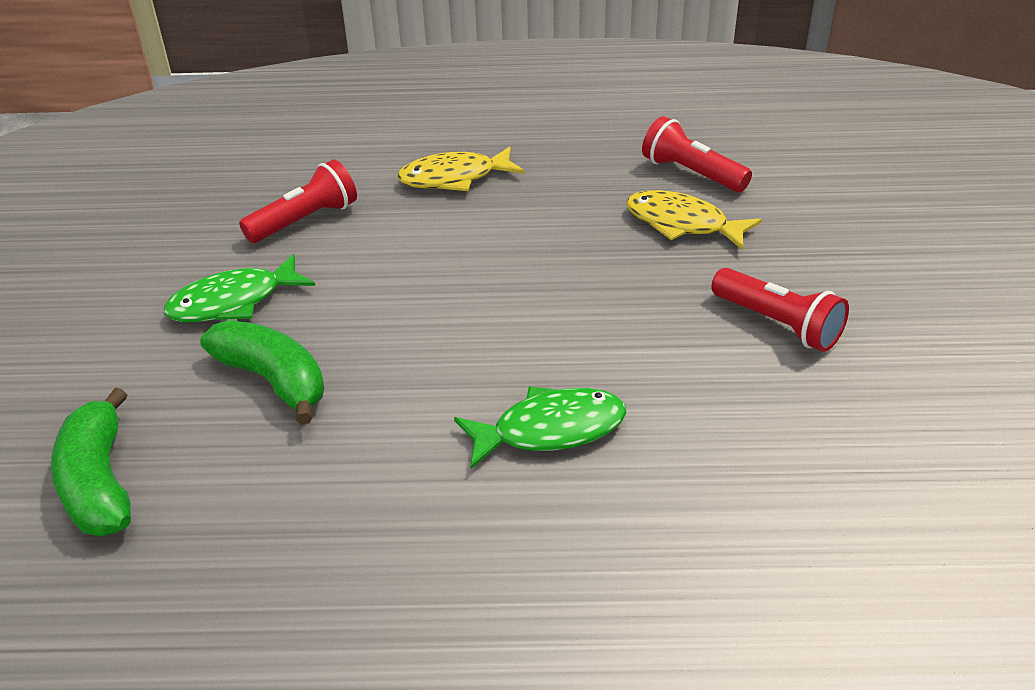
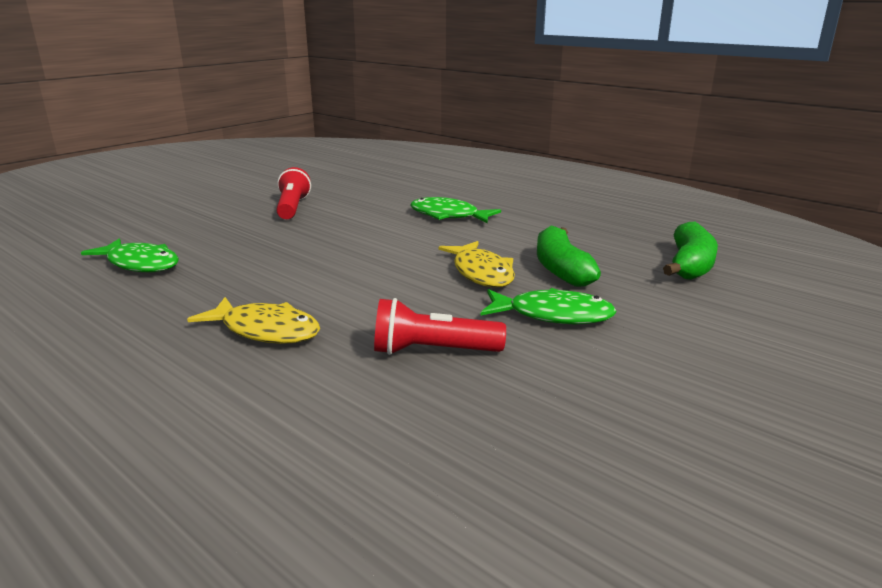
camera: 140 degrees left, 15 degrees down
yellow fish [626,190,762,250] -> yellow fish moved to [439,241,515,287]
red flashlight [642,116,752,192] -> green fish [81,238,179,272]

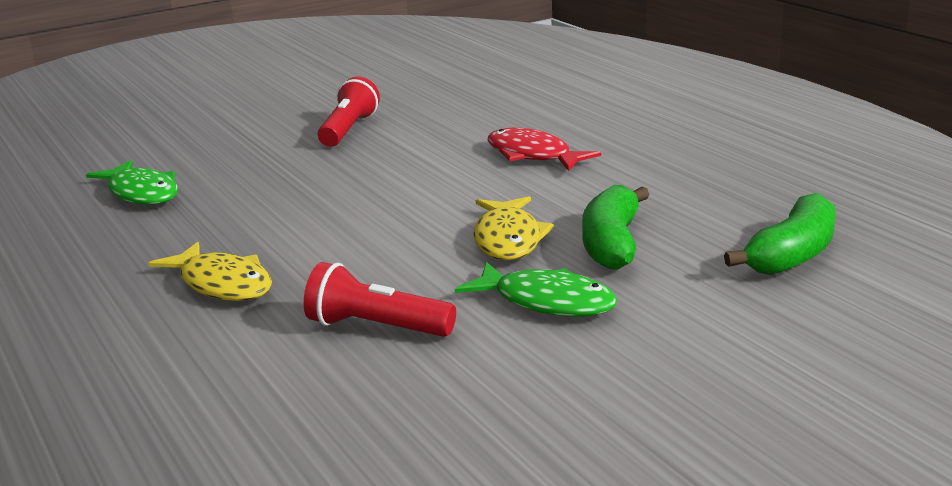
camera: 20 degrees right, 0 degrees up
green fish [410,197,501,223] -> red fish [488,128,601,171]

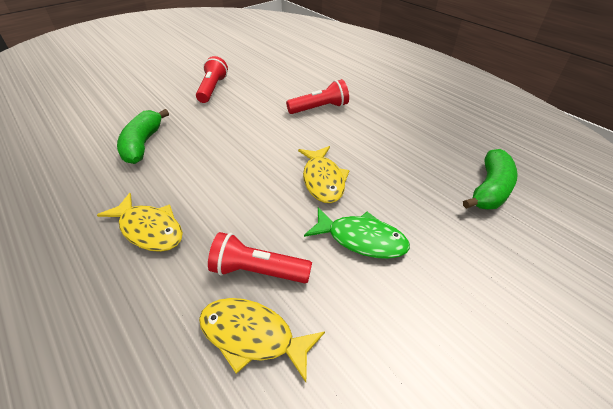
camera: 10 degrees left, 20 degrees up
green fish [86,160,178,205] -> none
red fish [488,128,601,171] -> red flashlight [286,79,349,114]
green banana [582,185,650,270] -> green banana moved to [117,109,169,164]
none -> yellow fish [199,298,325,382]

